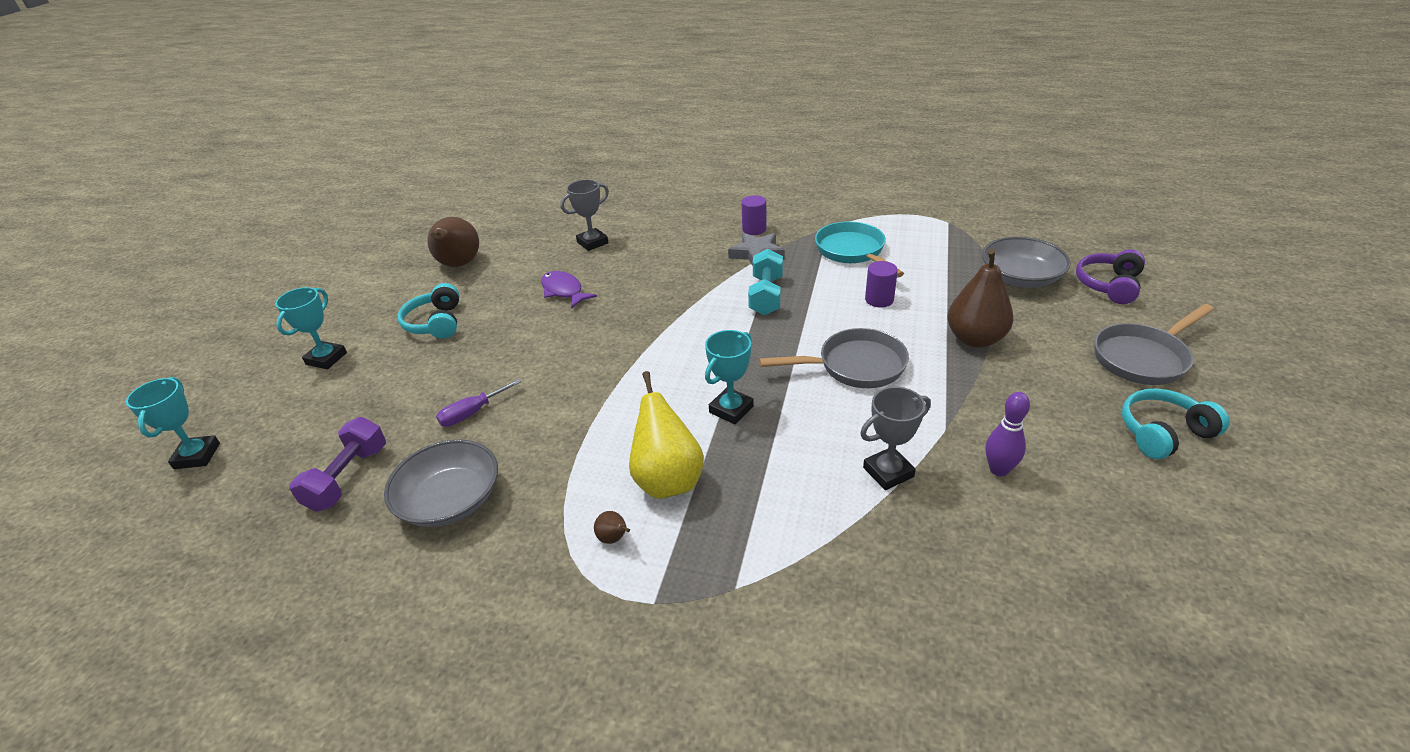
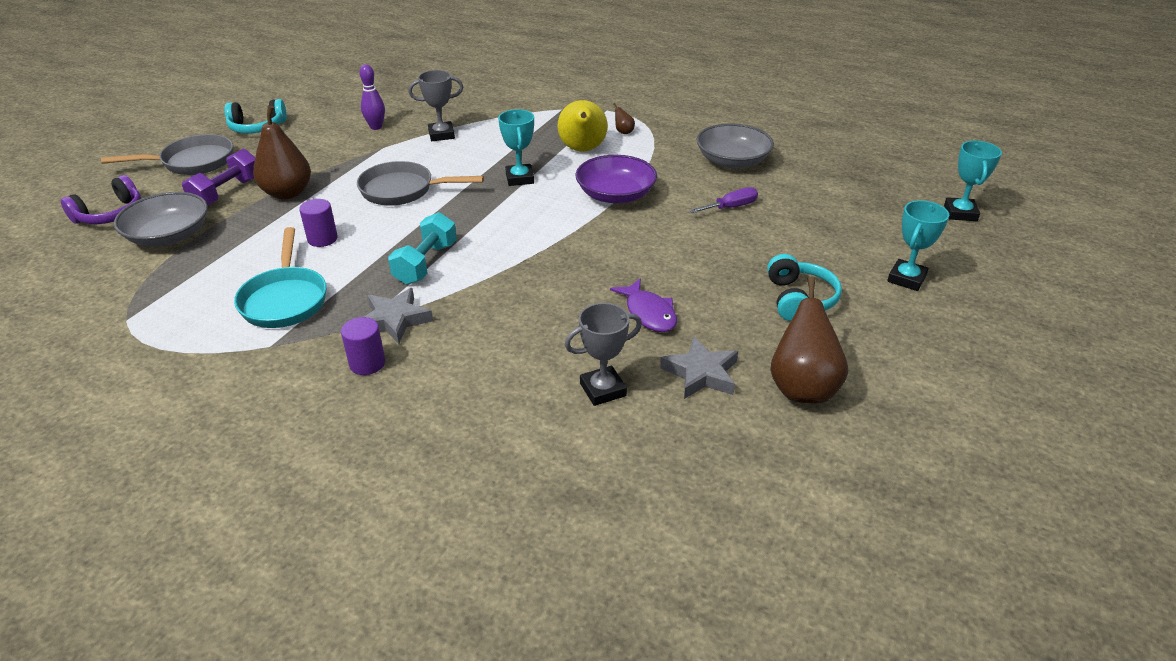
camera: 170 degrees left, 0 degrees up
purple dumbbell [289,417,386,512] -> purple dumbbell moved to [182,149,255,205]
turquoise trophy [705,330,754,424] -> turquoise trophy turned 60 degrees counterclockwise [498,109,534,186]
none -> purple bowl [576,155,657,203]
none -> grey star [660,336,738,399]

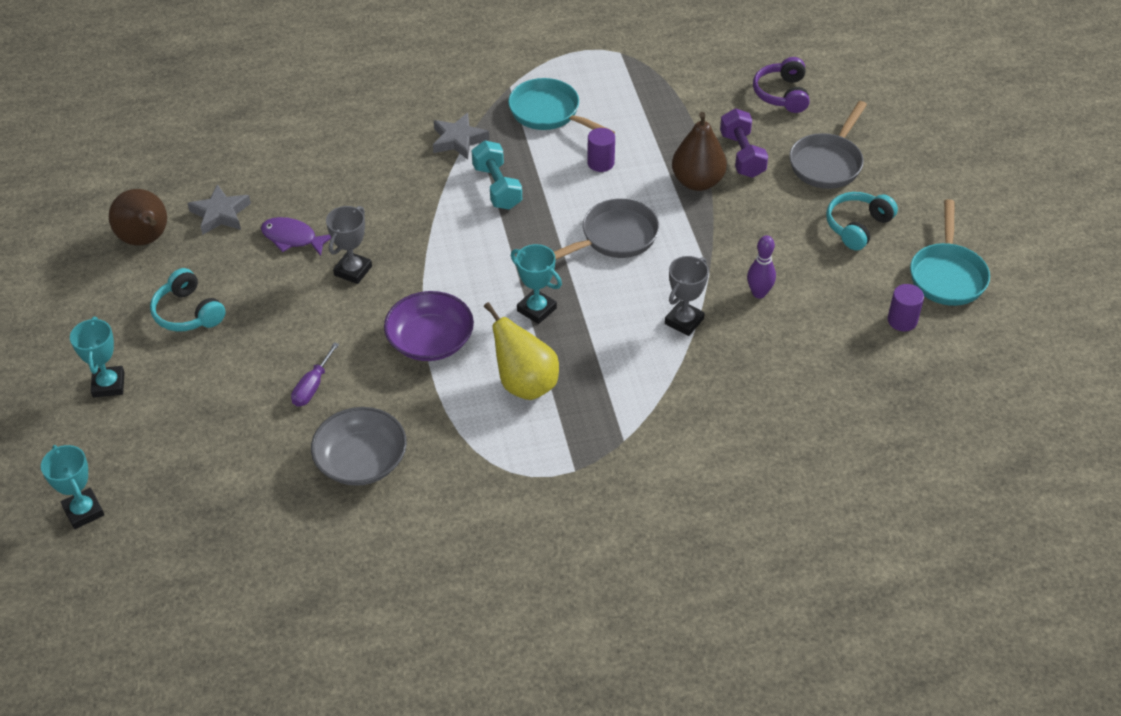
camera: 140 degrees right, 10 degrees up
grey bowl [114,192,208,246] -> none
purple cylinder [341,317,385,375] -> purple cylinder moved to [887,284,924,331]
grey trophy [565,303,642,406] -> grey trophy moved to [326,206,372,284]
brown pear [613,103,635,134] -> none
none -> turquoise pan [910,199,990,306]

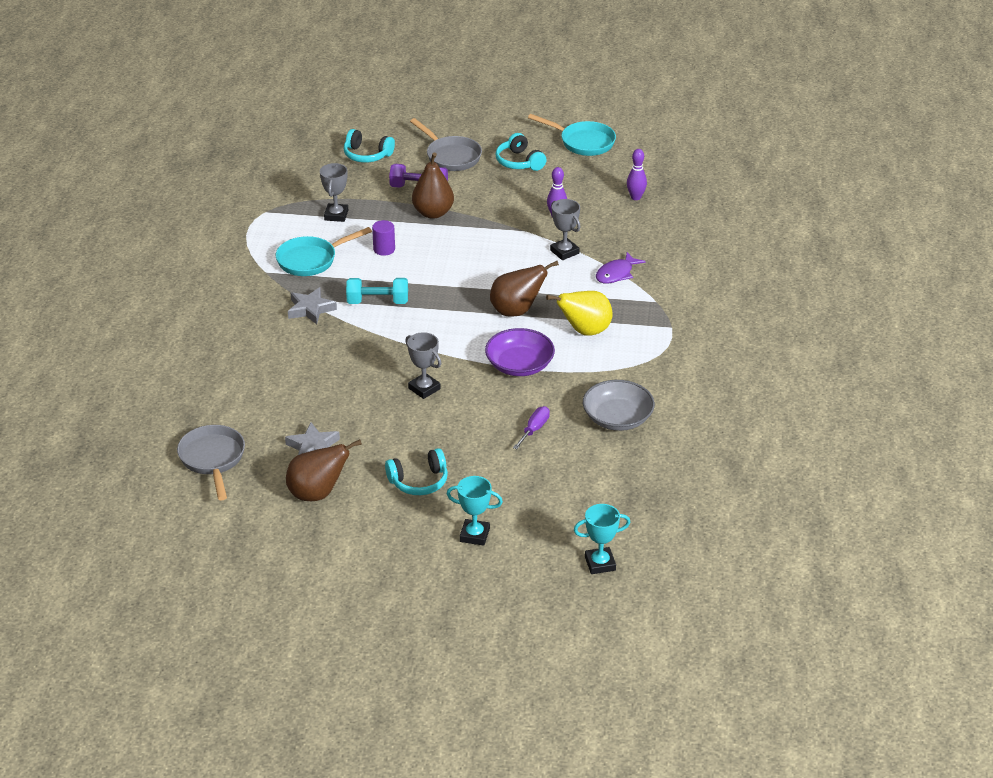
camera: 70 degrees left, 10 degrees down
purple fish [261,217,331,256] -> purple fish moved to [596,252,646,283]
purple screwdriver [291,342,339,407] -> purple screwdriver turned 105 degrees counterclockwise [513,406,550,449]
turquoise trophy [511,244,562,324] -> brown pear [490,261,559,317]
grey pan [554,199,659,260] -> grey pan moved to [177,425,245,500]
purple headphones [753,57,810,113] -> turquoise headphones [344,129,395,163]
purple cylinder [887,284,924,331] -> none
none -> grey trophy [320,163,348,222]
none -> purple bowling pin [627,149,647,200]

